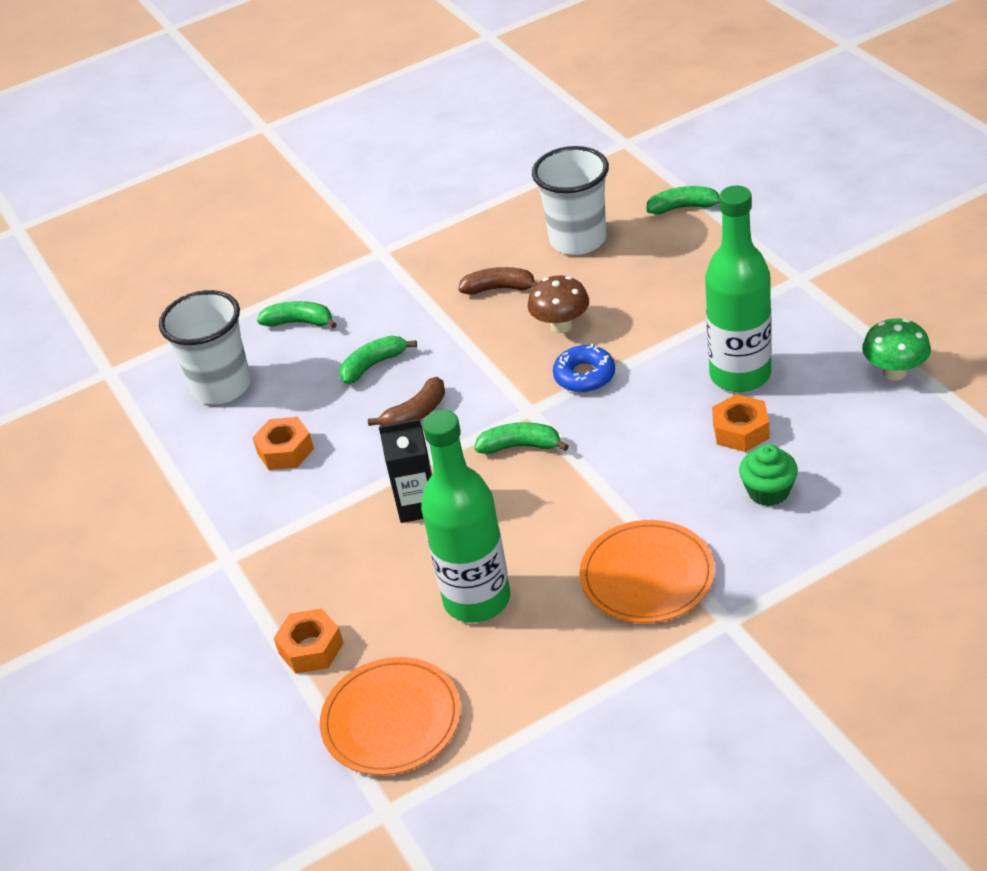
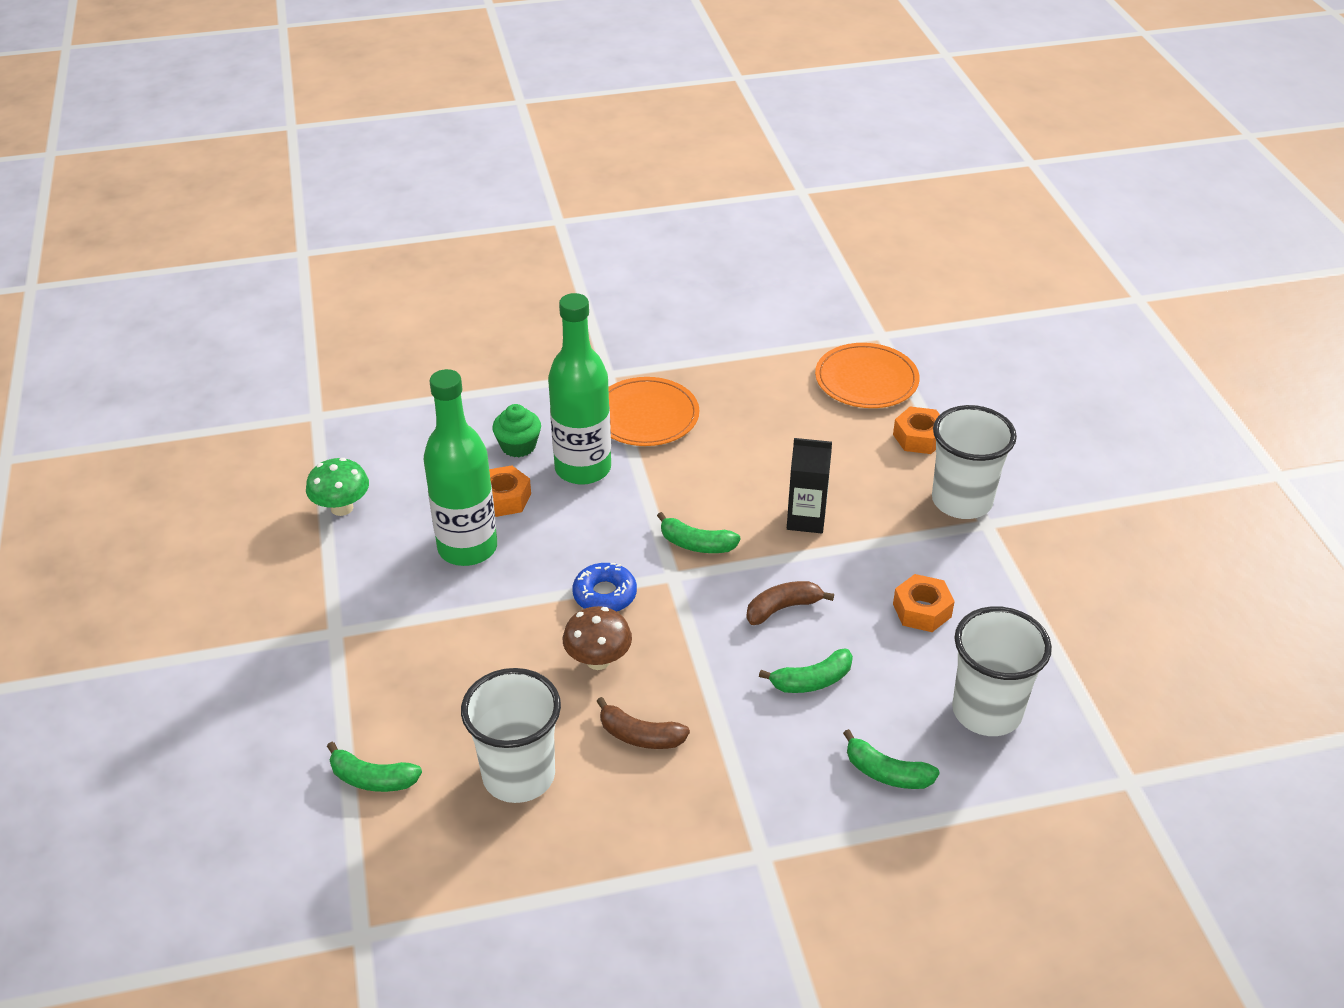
camera: 170 degrees left, 0 degrees up
green bottle [421,410,510,623] -> green bottle moved to [548,293,611,485]
none -> white cup [932,405,1017,519]

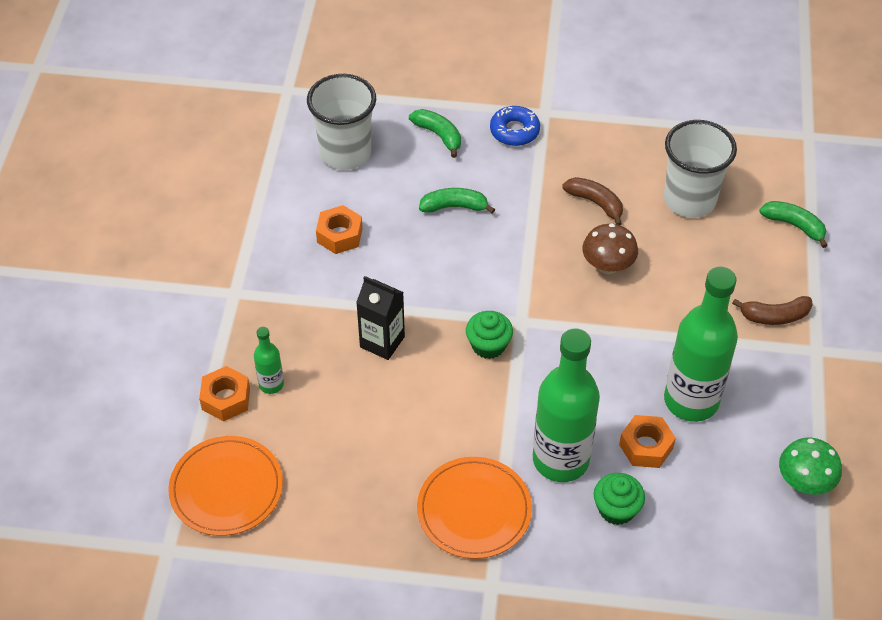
camera: 160 degrees left, 10 degrees up
blue donut [573,563,637,612] -> blue donut moved to [490,106,540,146]
green banana [657,512,741,553] -> green cupcake [466,311,513,359]
brown banana [746,581,834,625] -> brown banana moved to [732,296,813,325]
white cup [932,405,1017,519] -> none
none -> green bottle [254,327,284,394]

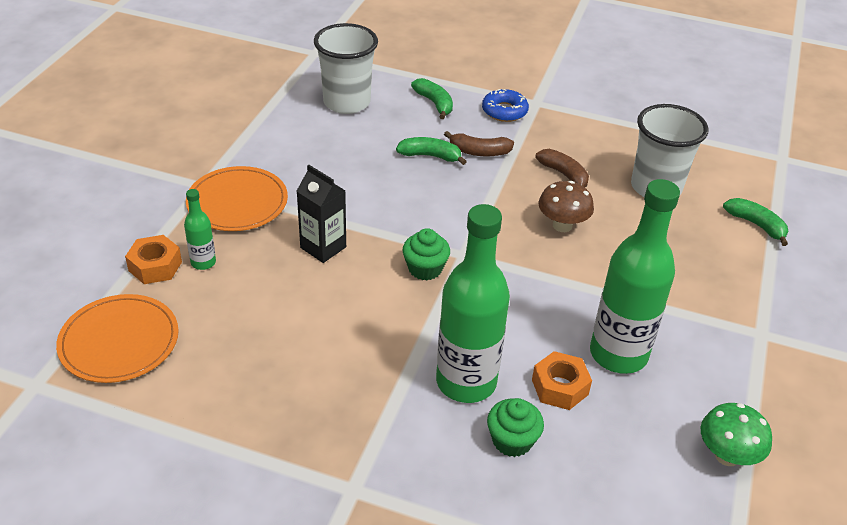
camera: 10 degrees right, 10 degrees down
orange nut [316,205,363,254] -> none
orange plate [417,457,532,559] -> orange plate moved to [186,166,288,231]
brown banana [732,296,813,325] -> brown banana moved to [444,131,514,157]

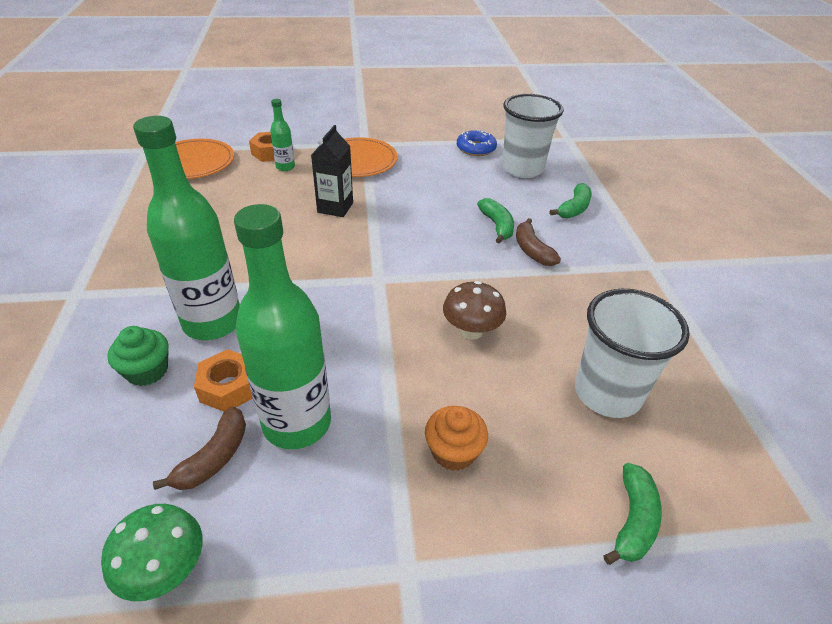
camera: 65 degrees right, 0 degrees up
green cupcake [403,228,450,281] -> none
blue donut [482,89,529,122] -> blue donut moved to [457,130,497,156]
brown banana [535,149,589,187] -> brown banana moved to [153,407,246,490]
none -> orange cupcake [425,406,488,471]

